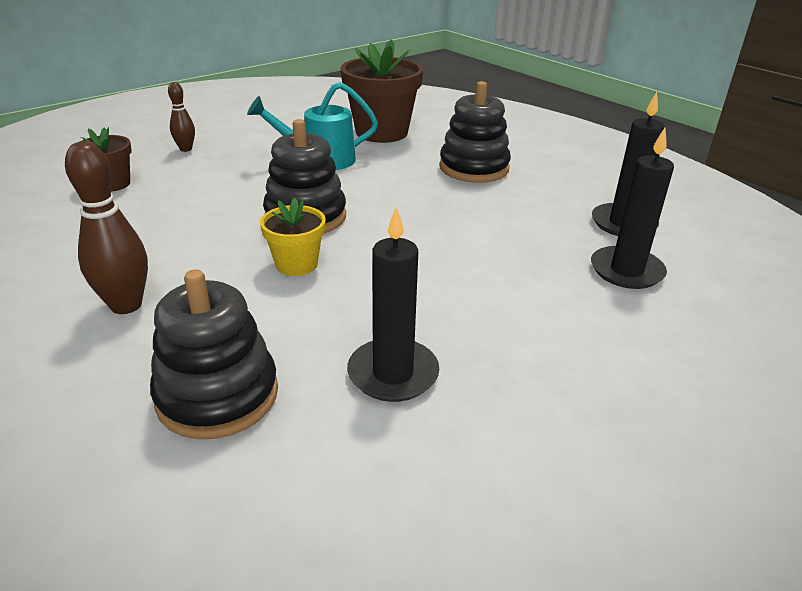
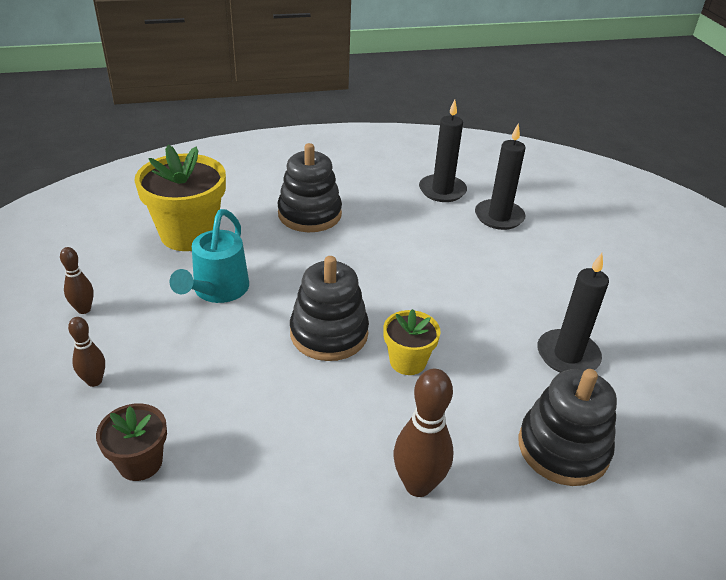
camera: 65 degrees left, 5 degrees up
brown flower pot [341,39,423,143] -> yellow flower pot [134,145,226,251]
none -> brown bowling pin [60,247,94,314]

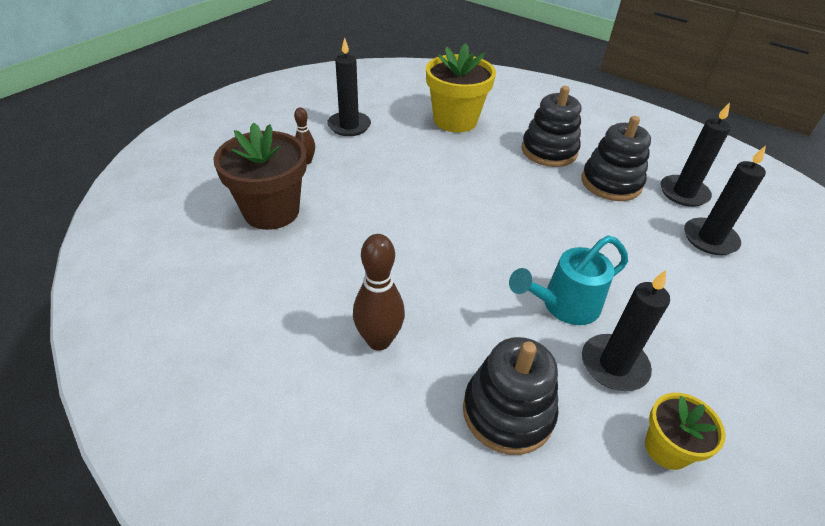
camera: 50 degrees right, 5 degrees up
brown bowling pin [60,247,94,314] -> black candle [327,37,371,136]
brown flower pot [96,403,167,481] -> brown flower pot [213,122,307,230], size x1.83
turquoise watering can [169,209,249,303] -> turquoise watering can moved to [509,236,628,325]
black stacking toy [290,256,369,361] -> black stacking toy moved to [581,116,651,201]
yellow flower pot [383,309,441,375] -> yellow flower pot moved to [645,393,725,470]

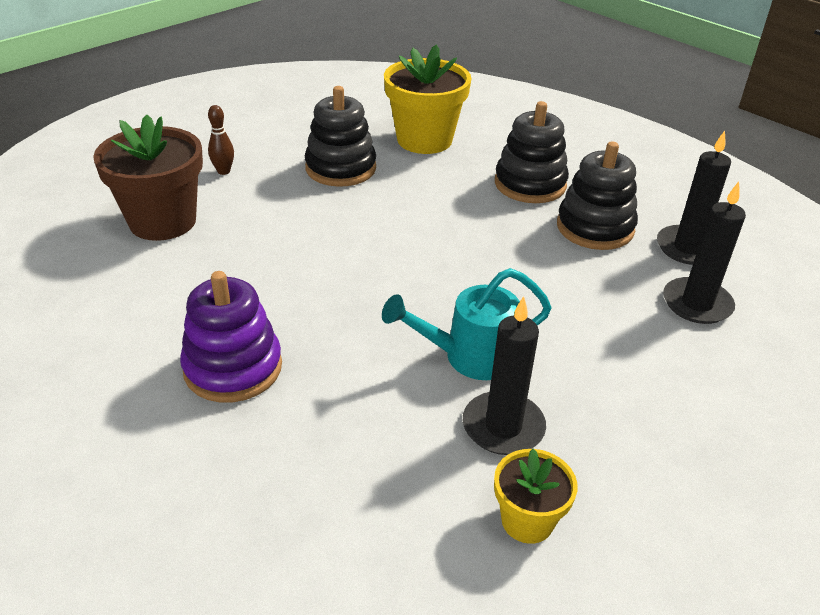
camera: 10 degrees right, 5 degrees down
black candle [327,37,371,136] -> none
brown bowling pin [353,234,405,351] -> purple stacking toy [180,271,282,403]
black stacking toy [463,337,559,455] -> black stacking toy moved to [305,86,376,187]

